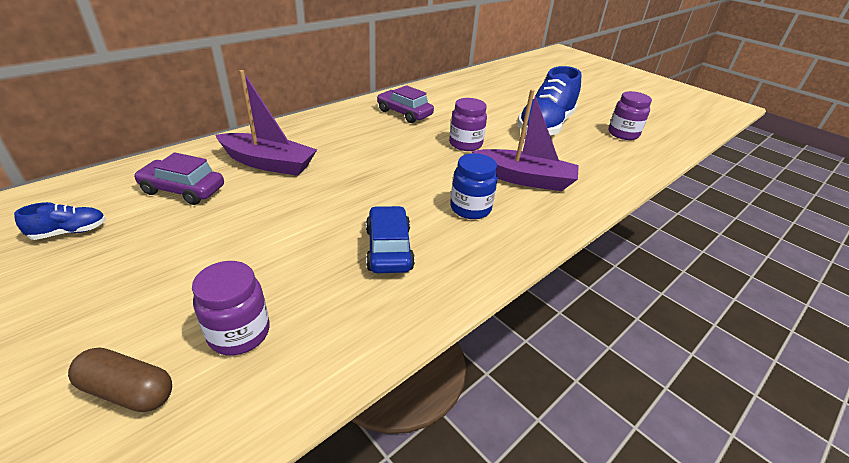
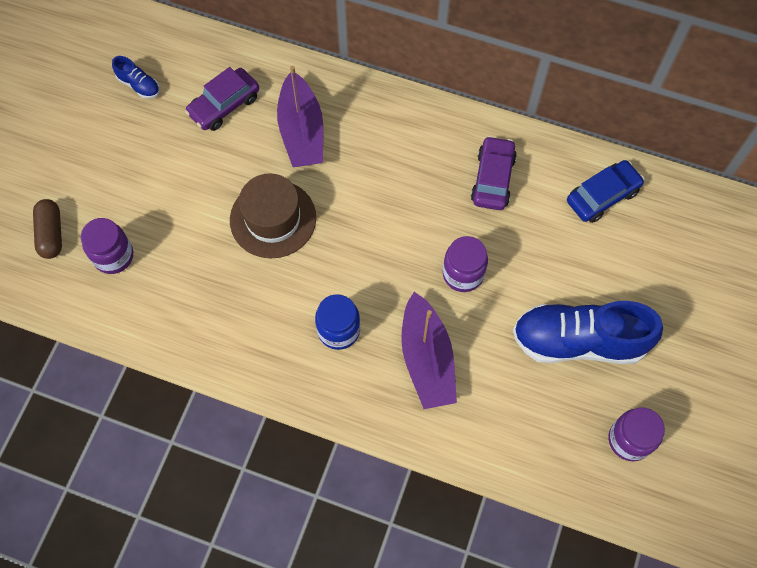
camera: 65 degrees right, 30 degrees up
purple car [134,152,224,205] -> purple car turned 120 degrees counterclockwise [185,67,259,131]
blue car [366,206,415,273] -> blue car moved to [567,160,645,223]
none -> brown hat [230,173,316,259]

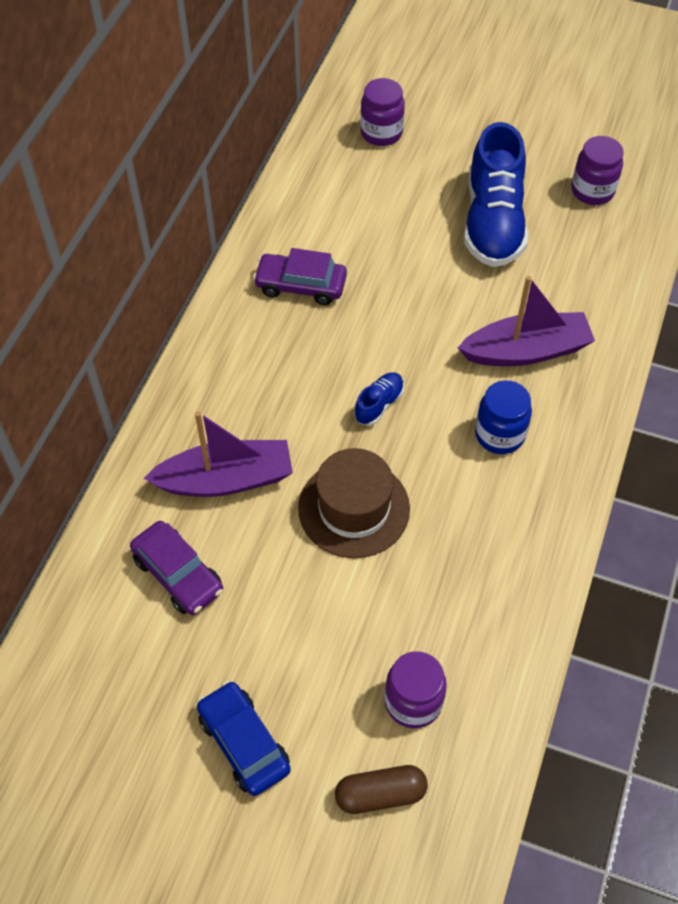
camera: 90 degrees left, 10 degrees down
blue shoe [112,56,160,99] -> blue shoe moved to [354,372,404,425]
purple jar [443,236,488,292] -> purple jar moved to [360,78,405,146]
blue car [567,160,645,223] -> blue car moved to [197,681,291,796]

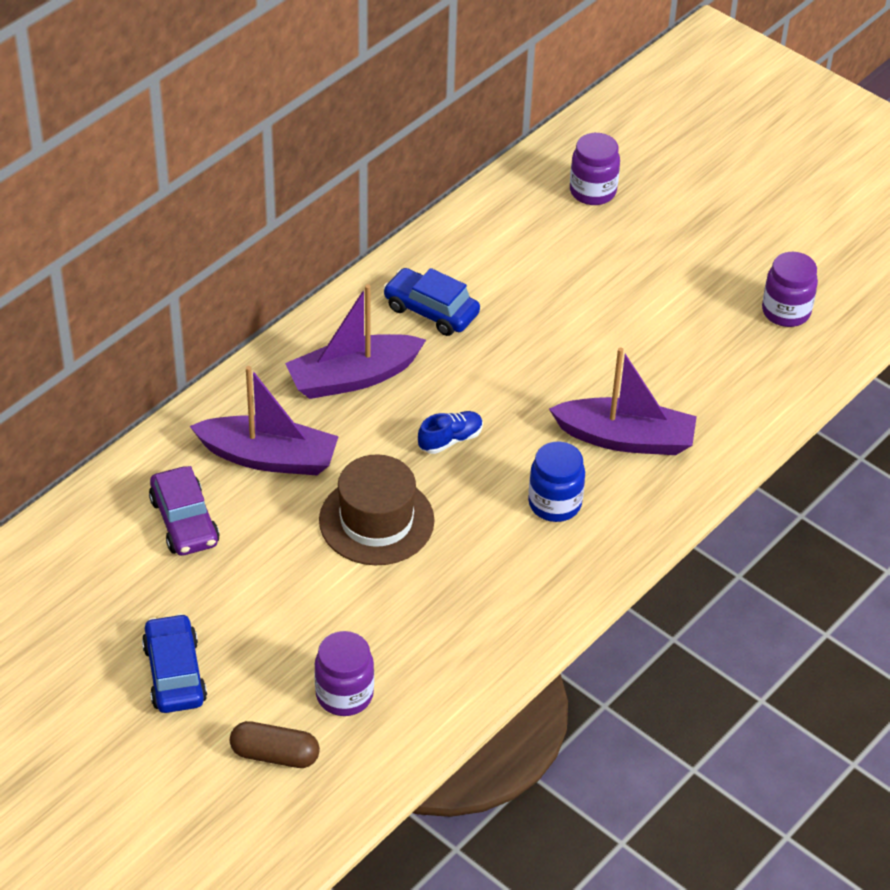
camera: 20 degrees right, 10 degrees down
purple car [253,248,347,305] -> blue car [383,268,480,336]
blue shoe [464,122,528,267] -> none
none -> purple boat [285,284,426,399]

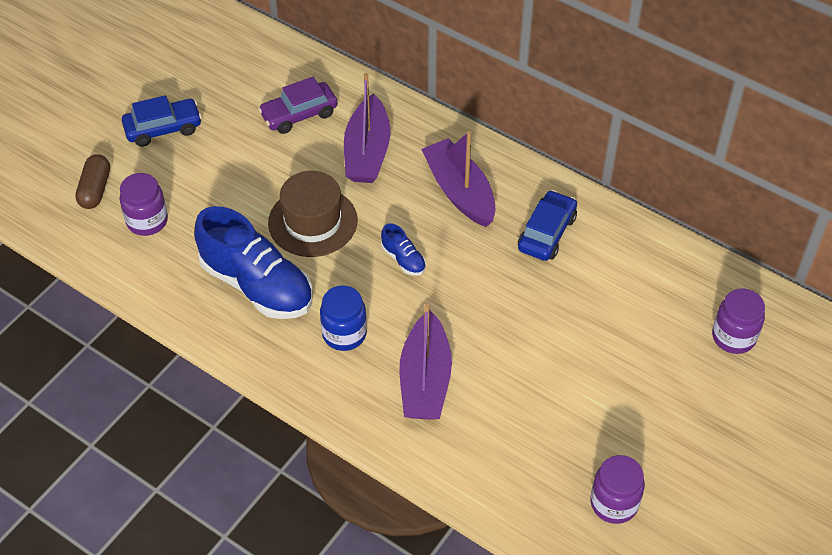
camera: 85 degrees right, 5 degrees up
none -> blue shoe [194,206,313,319]

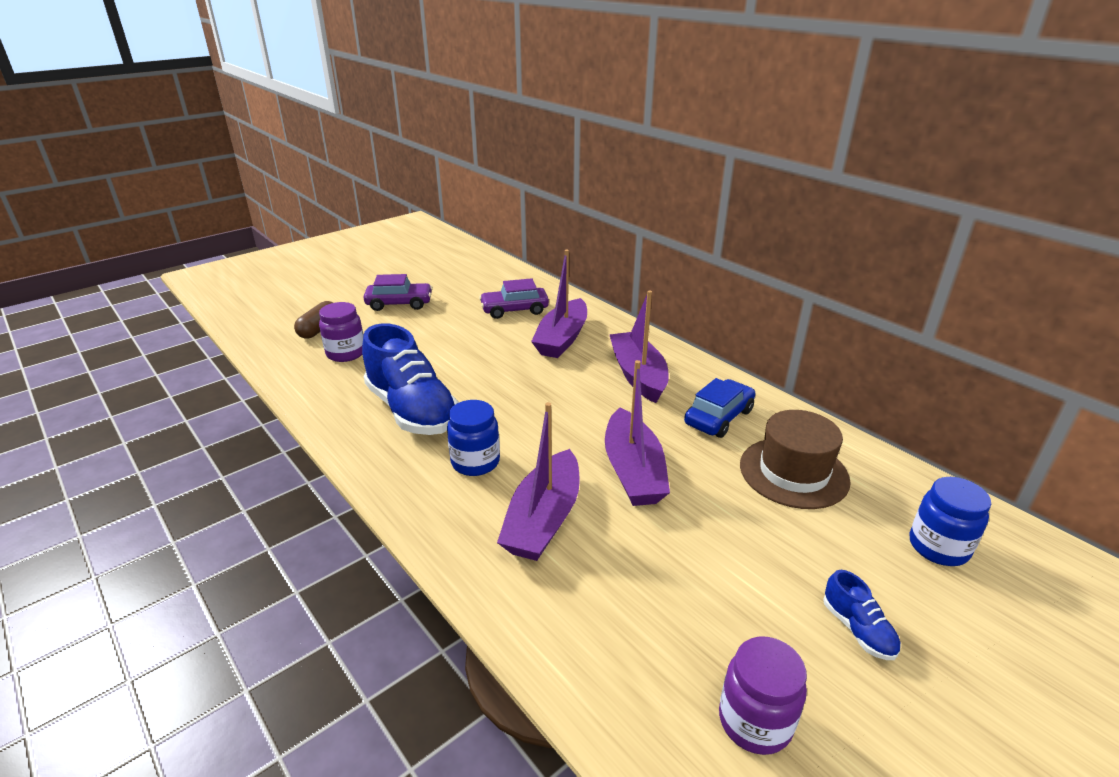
camera: 15 degrees right, 20 degrees down
blue car [122,95,202,147] -> purple car [363,274,433,311]
brown hat [268,171,357,257] -> brown hat moved to [740,410,851,509]
blue shoe [381,223,426,276] -> blue shoe moved to [823,570,901,660]
purple jar [712,288,765,354] -> blue jar [910,477,991,566]
none -> purple boat [605,360,670,506]

